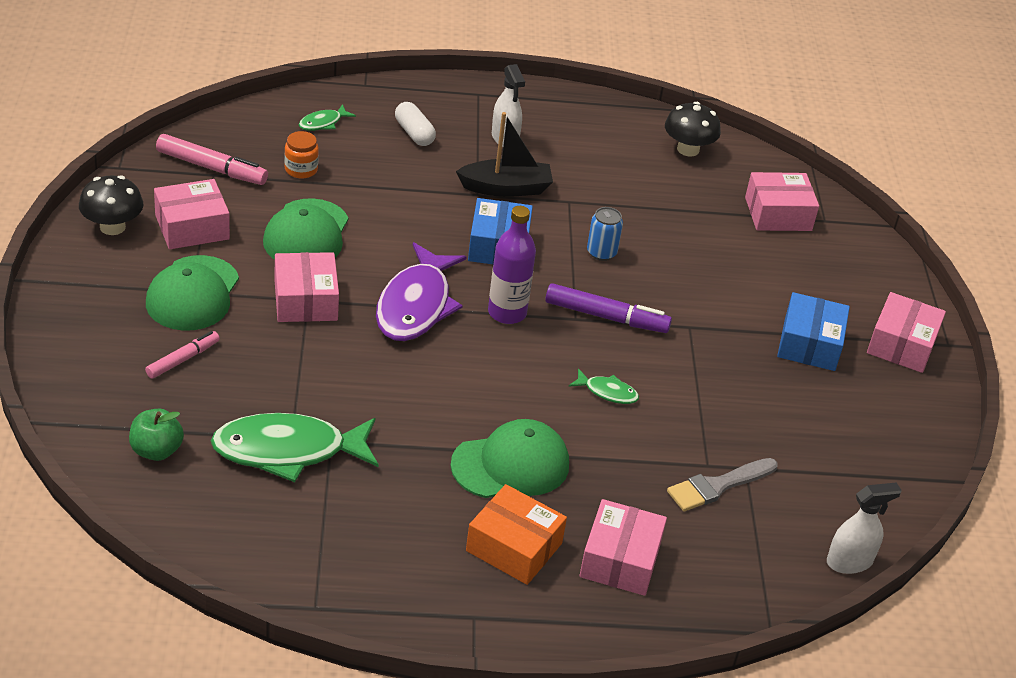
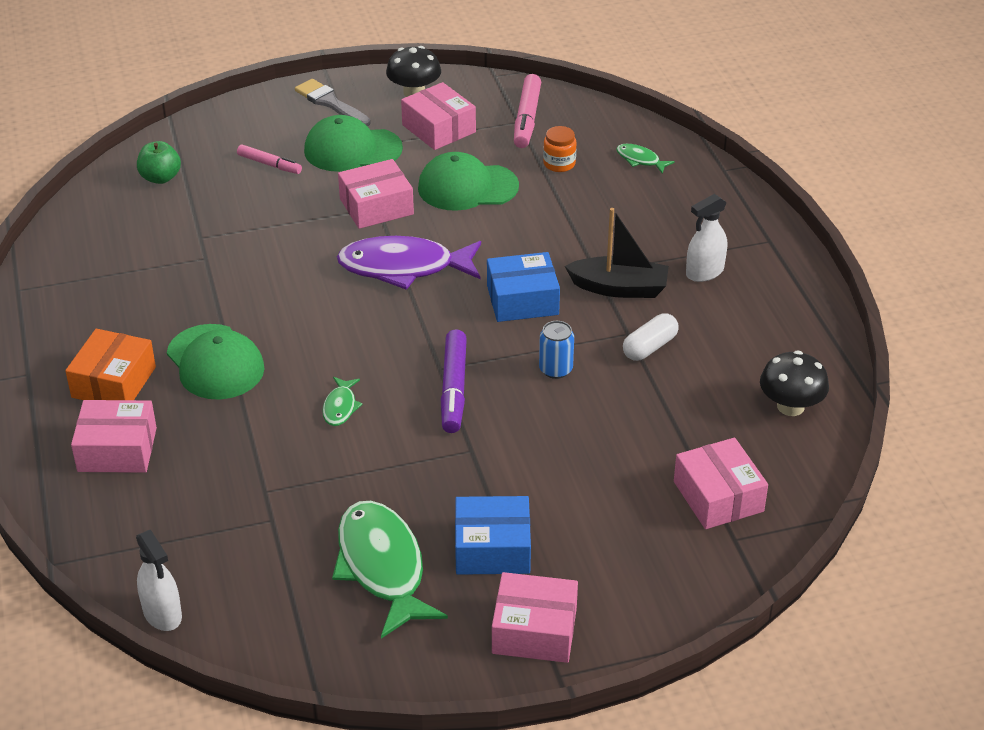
camera: 80 degrees right, 0 degrees up
green fish [211,413,379,482] -> green fish moved to [332,501,448,639]
white capsule [395,102,436,146] -> white capsule moved to [623,313,679,361]
black boat [456,112,553,197] -> black boat turned 60 degrees counterclockwise [565,208,669,298]
purple bottle [488,206,536,324] -> none
grey brush [667,458,778,511] -> grey brush moved to [295,79,371,126]

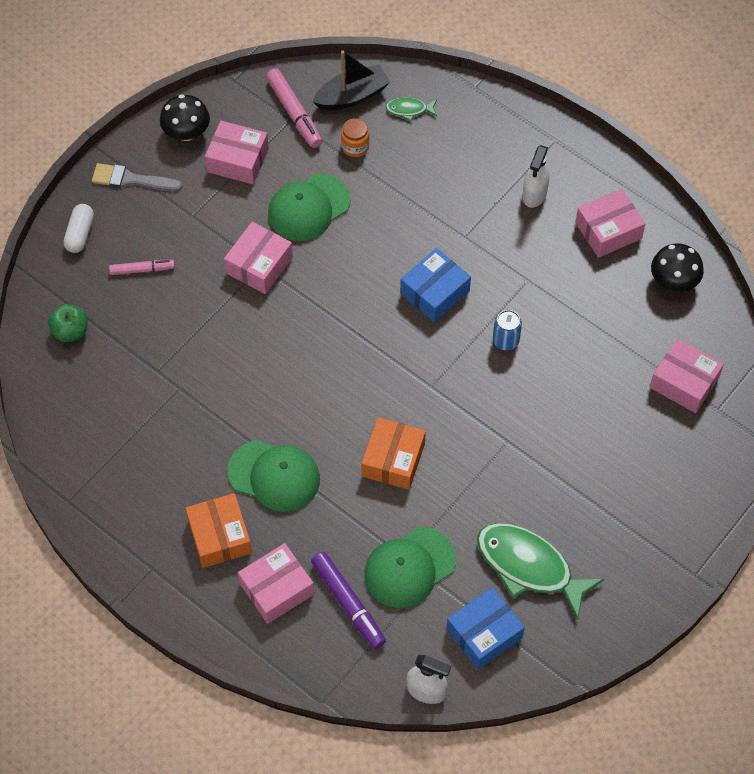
camera: 35 degrees left, 20 degrees up
green cap [304,115,403,172] -> green cap moved to [364,527,456,608]
green fish [322,377,363,426] -> orange box [361,417,426,490]
purple fish [337,236,481,290] -> none
purple marker [441,330,467,433] -> purple marker moved to [311,552,386,649]
blue box [455,496,531,575] -> blue box moved to [446,587,525,669]
pink box [492,572,578,663] -> pink box moved to [575,189,645,258]
black boat [565,208,669,298] -> black boat moved to [312,51,390,110]
white capsule [623,313,679,361] -> white capsule moved to [63,204,94,253]

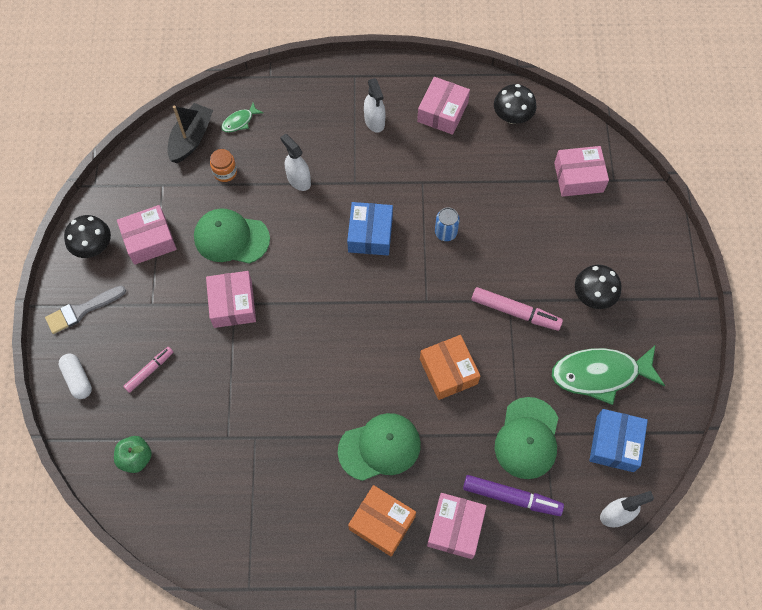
camera: 40 degrees left, 5 degrees up
pink marker [266,68,322,148] -> pink marker moved to [472,287,563,331]
green cap [268,174,350,241] -> green cap turned 90 degrees clockwise [194,208,270,264]
none -> white spray bottle [280,134,311,191]
none -> black mushroom [575,265,621,309]

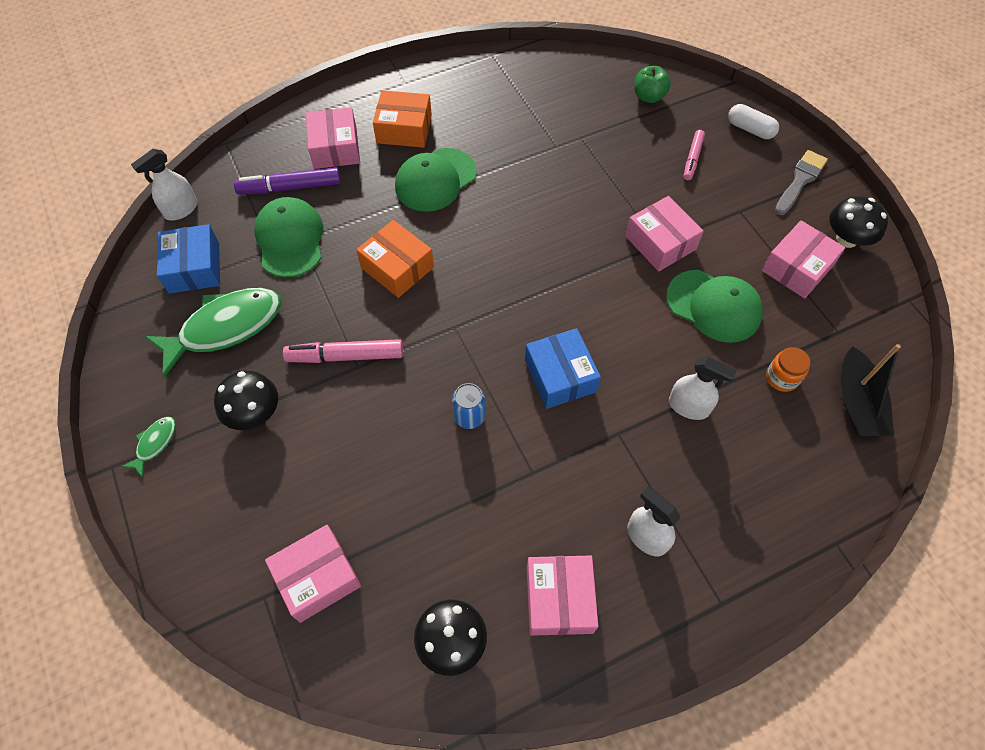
camera: 155 degrees right, 5 degrees down
green cap [194,208,270,264] -> green cap turned 45 degrees clockwise [666,270,763,343]
green fish [221,103,263,132] -> green fish moved to [121,417,176,478]

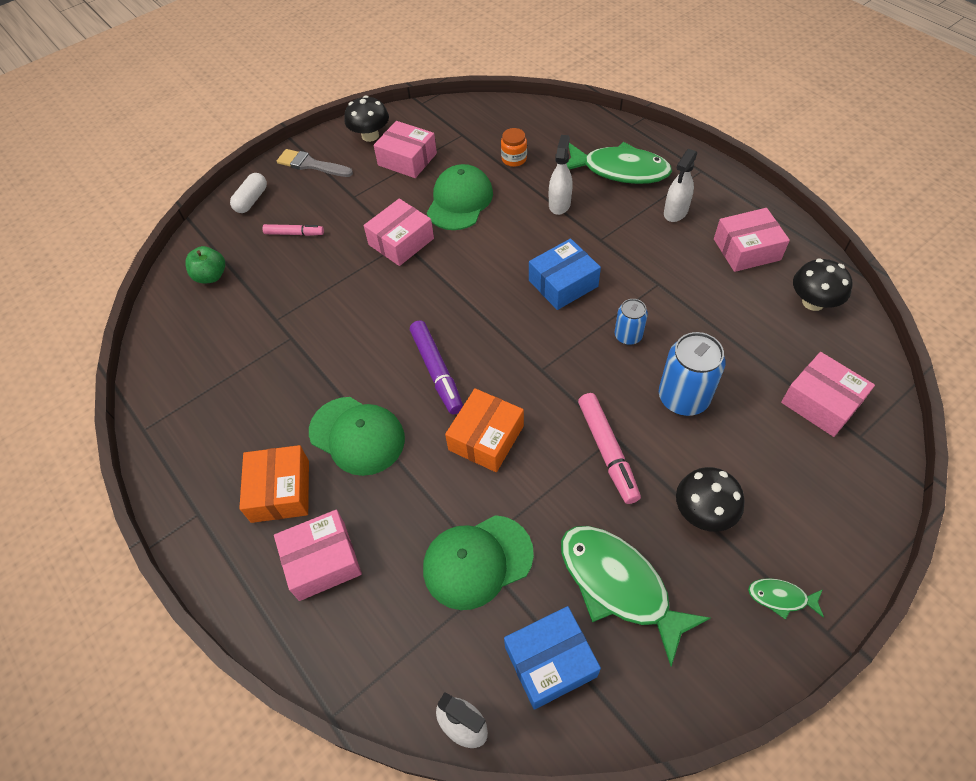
camera: 100 degrees left, 5 degrees down
purple marker [234,167,341,195] -> purple marker moved to [410,320,463,414]
black boat [841,344,901,436] -> none
none -> green fish [566,142,672,184]
none -> blue can [659,332,726,416]

